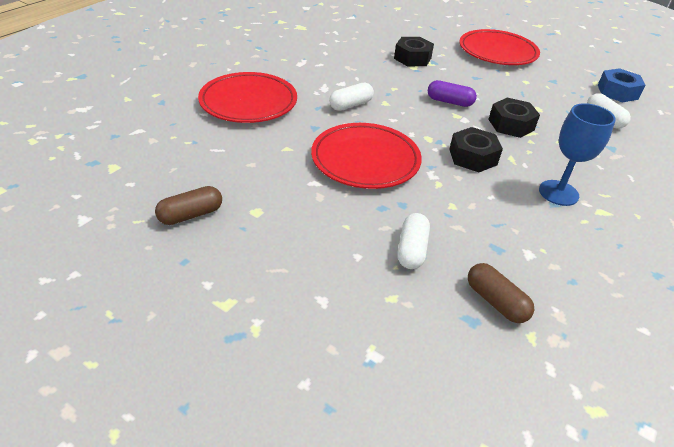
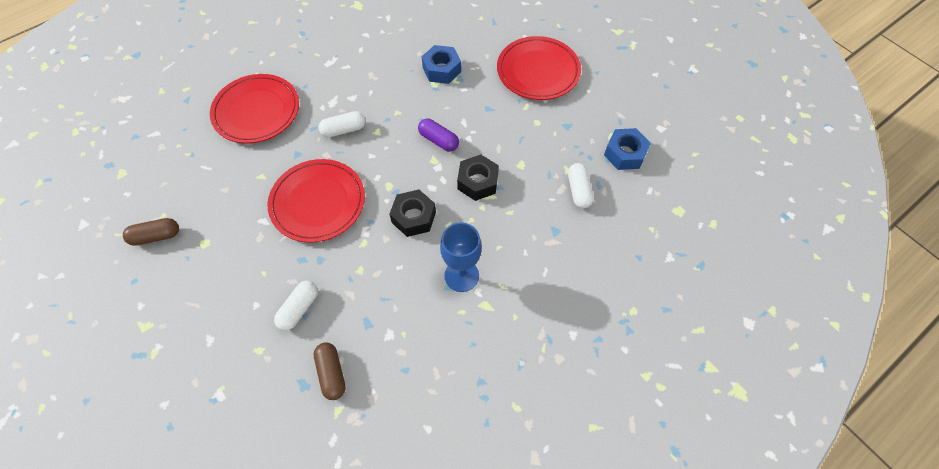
camera: 20 degrees right, 20 degrees up
black nut [394,37,434,66] -> blue nut [422,45,461,84]

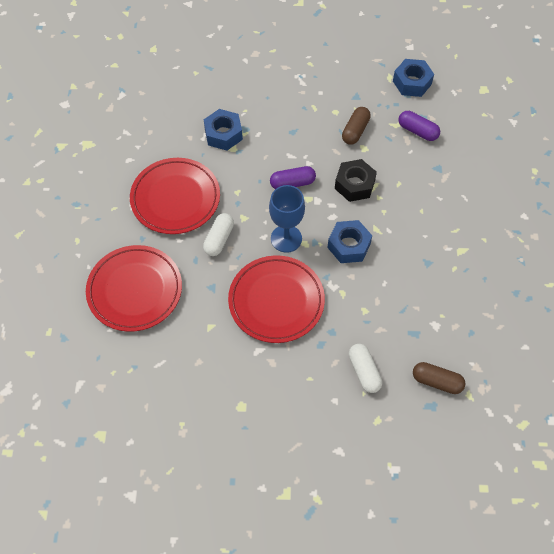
camera: 50 degrees left, 0 degrees up
brown capsule [123,218,179,246] -> brown capsule moved to [342,107,371,145]
black nut [390,190,436,237] -> blue nut [327,220,372,263]
blue goblet [440,222,482,292] -> blue goblet moved to [269,185,305,253]
red plate [497,36,581,100] -> red plate moved to [130,158,220,234]
white capsule [568,163,594,208] -> purple capsule [398,111,440,141]

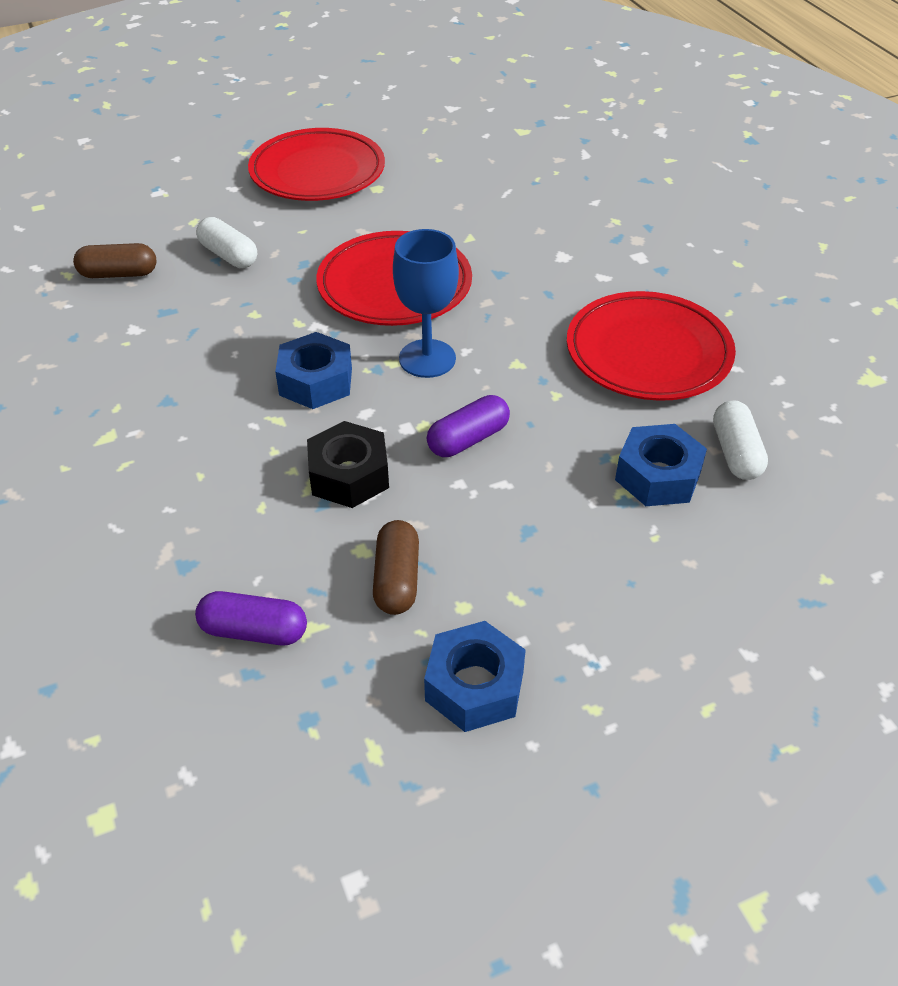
camera: 155 degrees right, 15 degrees down
red plate [86,245,182,332] -> red plate moved to [248,128,385,201]
white capsule [203,213,234,256] -> white capsule moved to [713,400,768,480]
blue nut [393,59,434,97] -> blue nut moved to [424,621,526,732]

